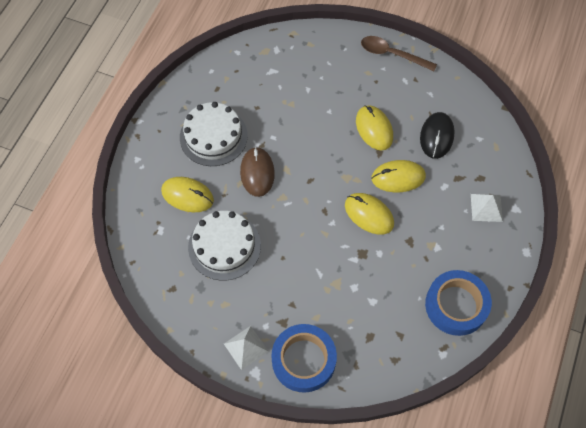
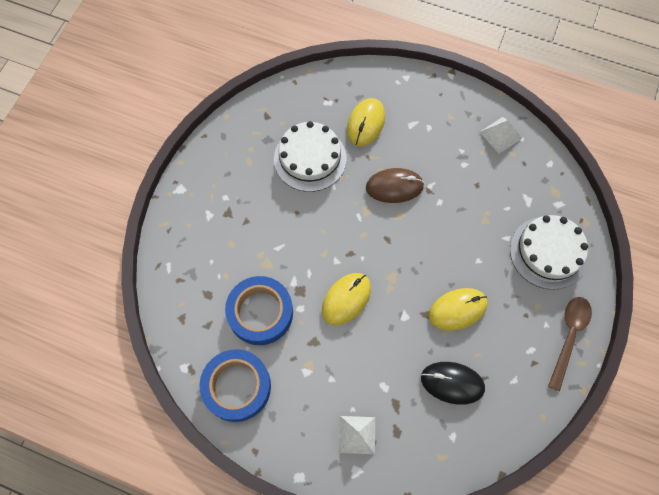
camera: 90 degrees right, 5 degrees up
white cake [180,102,248,166] -> white cake moved to [510,215,588,290]
white pyramid [224,326,269,370] -> white pyramid moved to [480,117,522,154]
blue tape [271,324,337,393] -> blue tape moved to [225,276,293,345]
yellow mouse [371,160,426,192] -> none

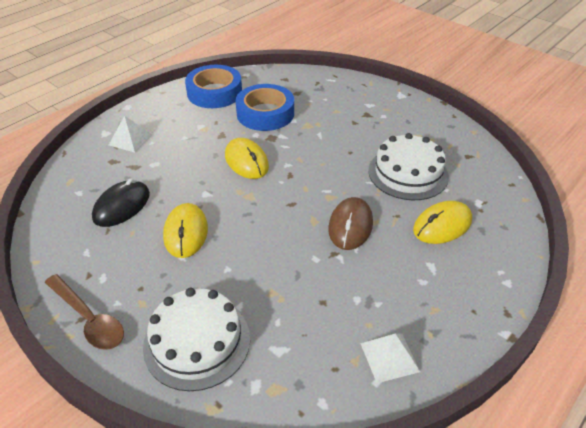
camera: 110 degrees right, 25 degrees down
yellow mouse [347,98,385,147] -> yellow mouse turned 75 degrees counterclockwise [413,201,472,244]

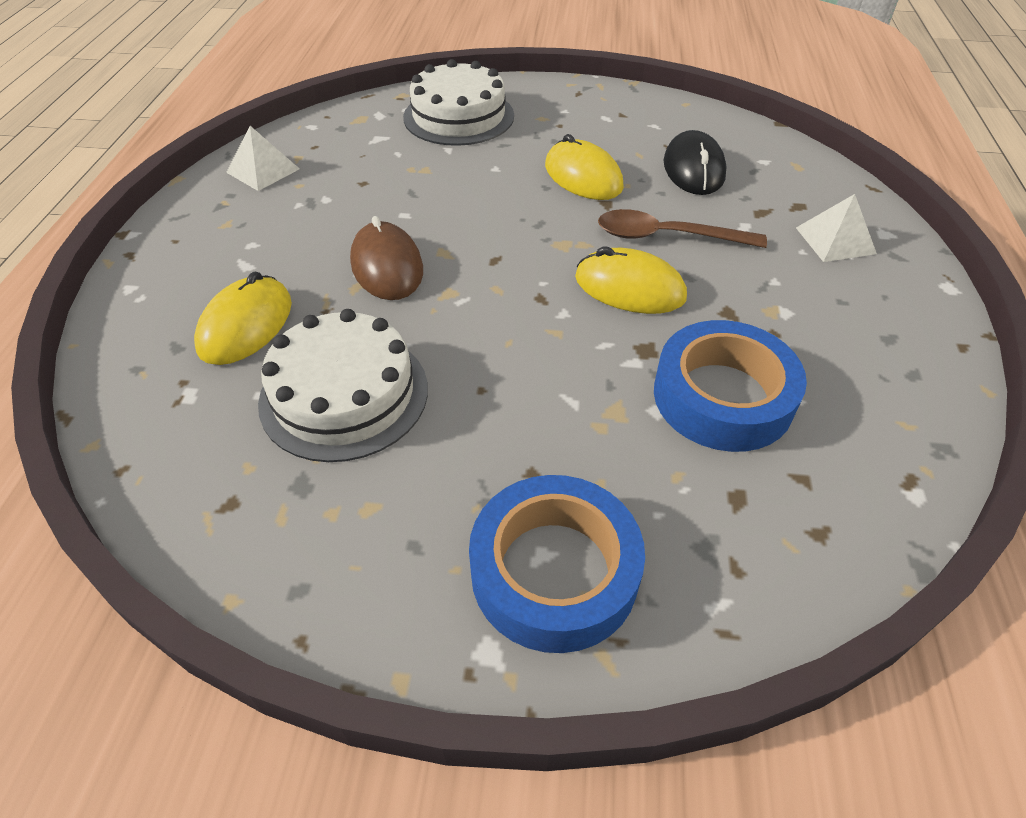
camera: 145 degrees right, 5 degrees up
brown spoon [44,274,124,350] -> brown spoon moved to [598,209,767,248]
blue tape [185,65,242,108] -> blue tape moved to [469,475,645,653]

